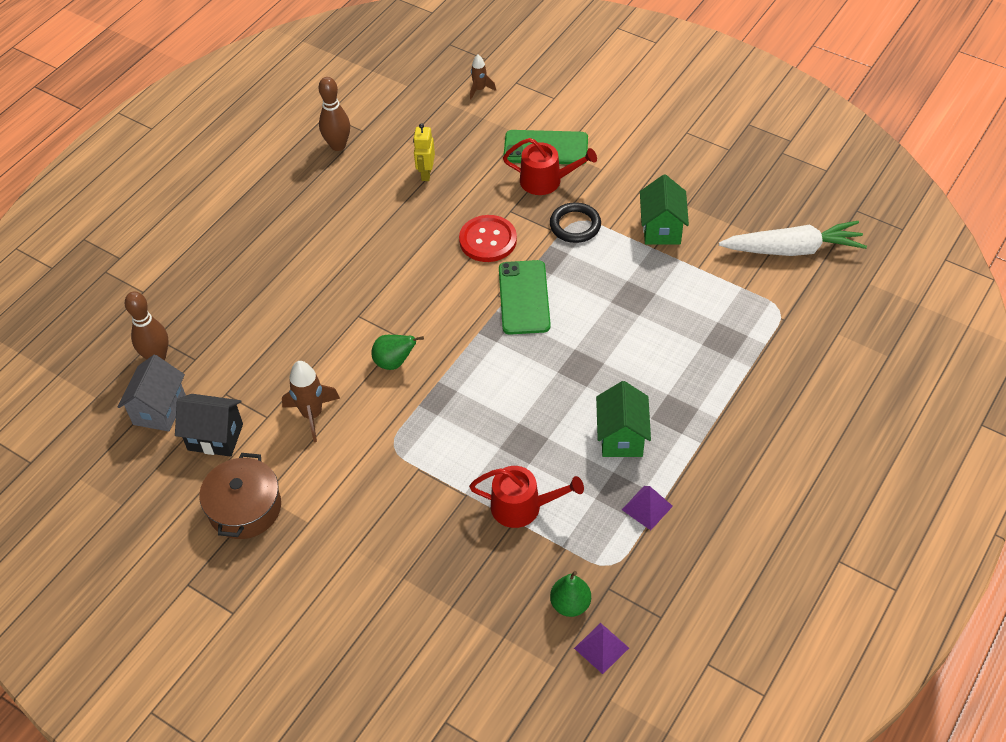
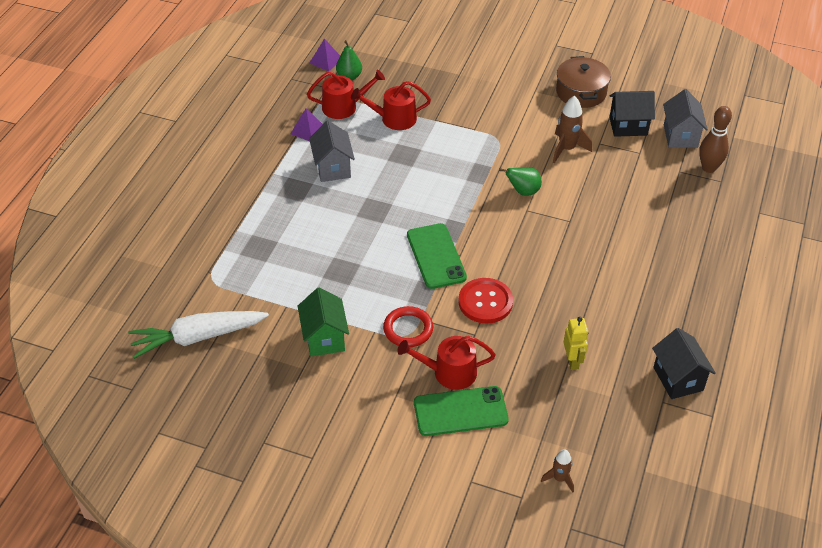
camera: 165 degrees right, 5 degrees down
brown bowling pin [318,77,350,151] -> black house [652,328,716,399]
black ring [550,202,601,243] -> red ring [383,306,433,347]
green house [596,381,651,457] -> grey house [309,120,355,182]
none -> red watering can [307,70,385,119]

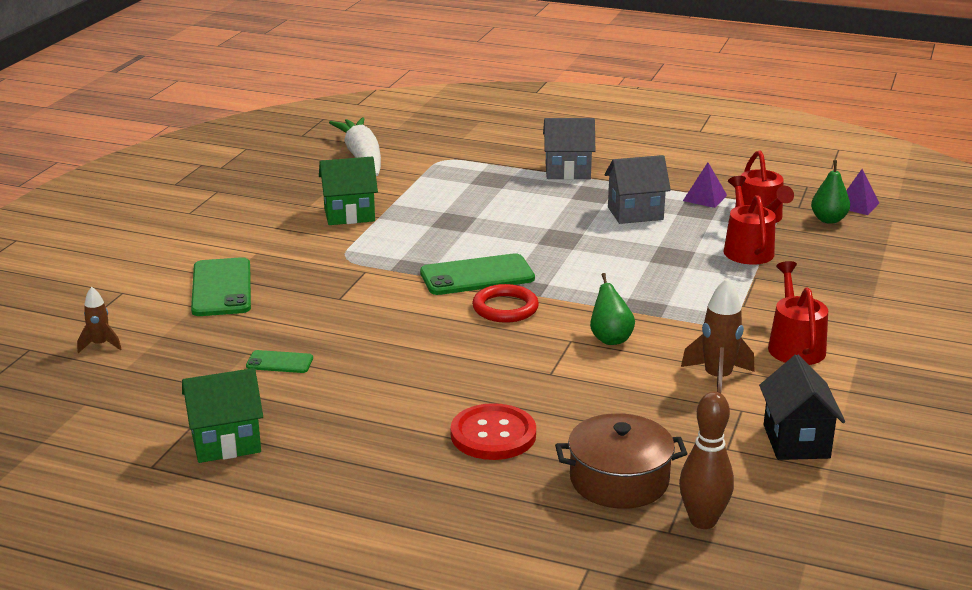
camera: 90 degrees right, 20 degrees down
red ring [383,306,433,347] -> red ring moved to [472,284,539,323]
red watering can [397,336,496,390] -> red watering can moved to [768,261,828,365]
red button [458,278,513,323] -> red button moved to [450,403,536,460]
brown pot [556,56,611,108] -> brown pot moved to [555,413,688,509]
yellow robot [564,317,588,370] -> green phone [246,350,313,373]
black house [652,328,716,399] -> green house [182,368,263,463]
grey house [663,89,708,148] -> grey house moved to [543,118,595,180]

